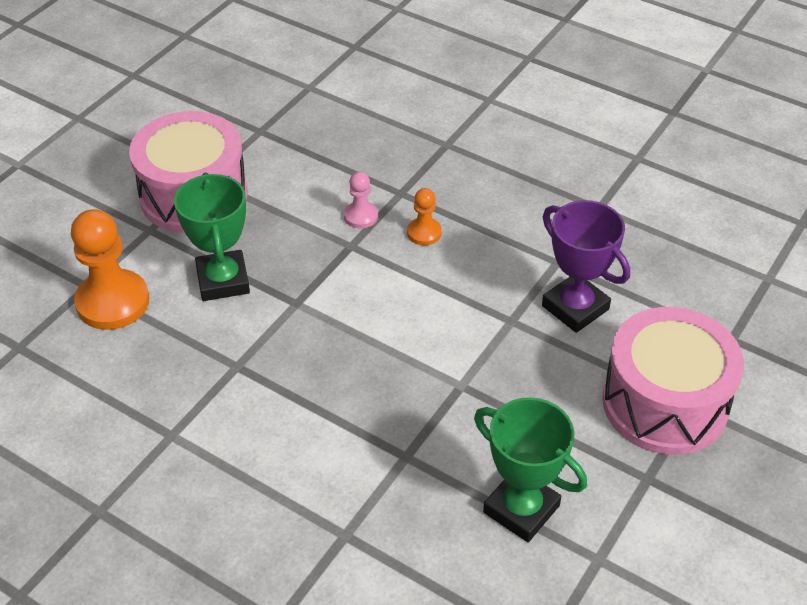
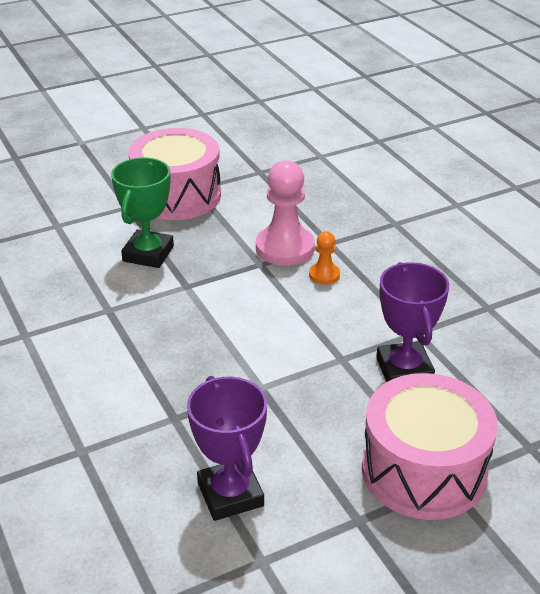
camera: 30 degrees right, 10 degrees down
orange pawn [71,209,149,330] -> none
pink pawn [344,172,378,228] -> pink pawn [256,161,315,266], size x1.99
green trophy [474,397,587,542] -> purple trophy [187,376,267,521]

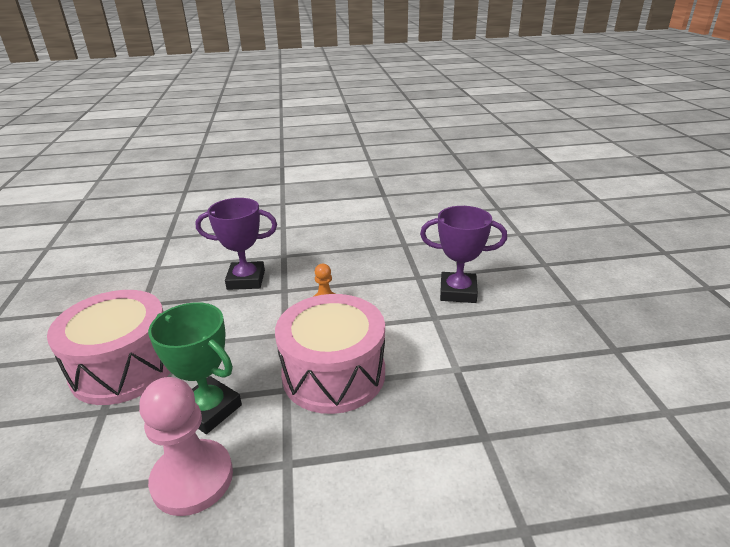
camera: 70 degrees left, 5 degrees down
purple trophy [187,376,267,521] -> purple trophy moved to [195,198,277,290]
pink pawn [256,161,315,266] -> pink pawn moved to [139,377,233,516]
pink drum [362,373,498,520] -> pink drum moved to [275,294,385,414]

